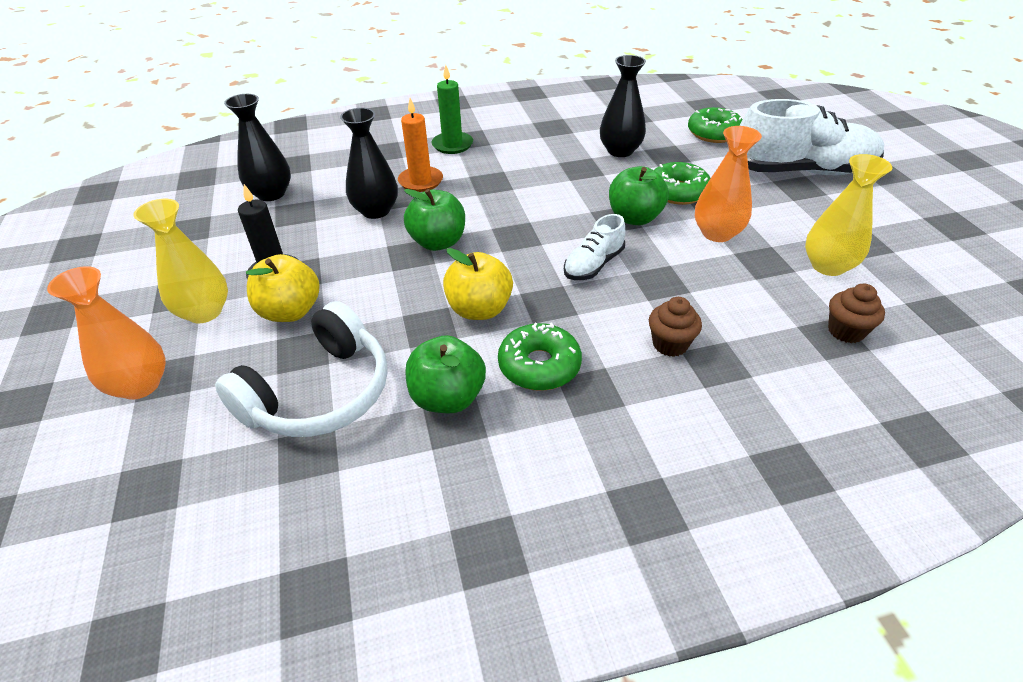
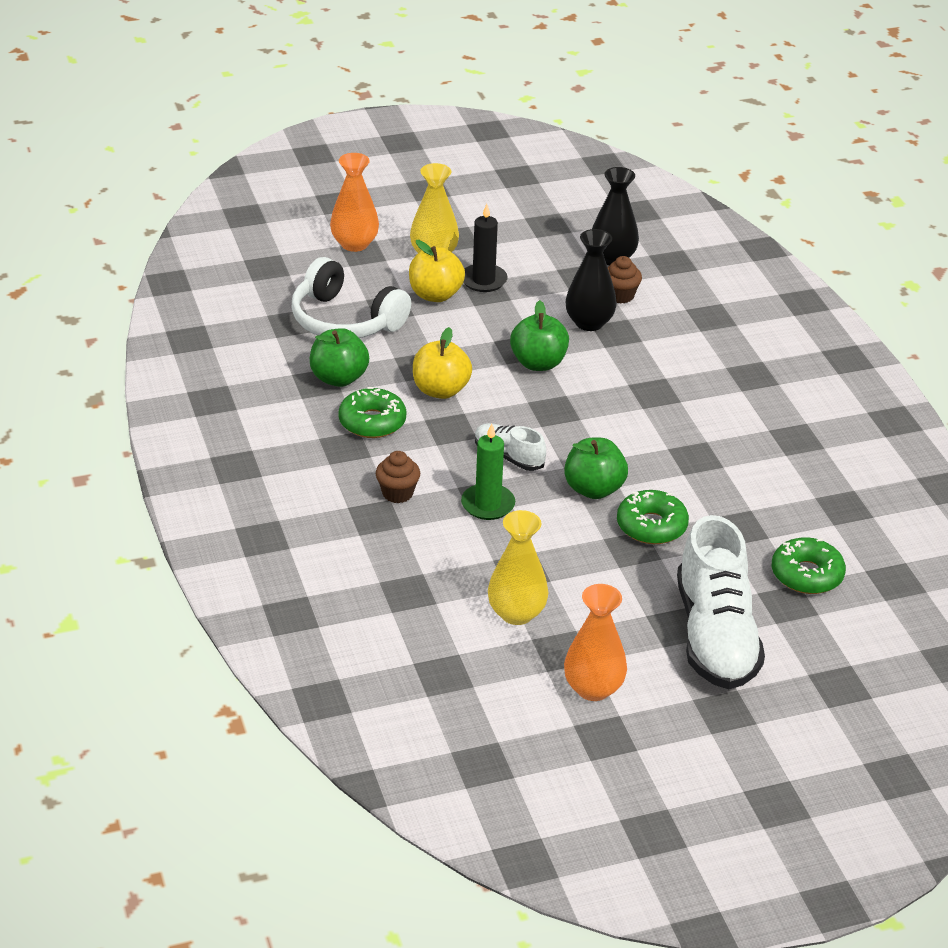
camera: 85 degrees right, 5 degrees down
orange candle [398,98,443,192] -> none
green candle [432,65,473,154] -> green candle moved to [461,423,515,520]
black vase [600,55,646,157] -> none
orange vase [695,126,762,242] -> orange vase moved to [564,584,627,701]
brown cupcake [828,284,885,343] -> brown cupcake moved to [608,256,642,303]

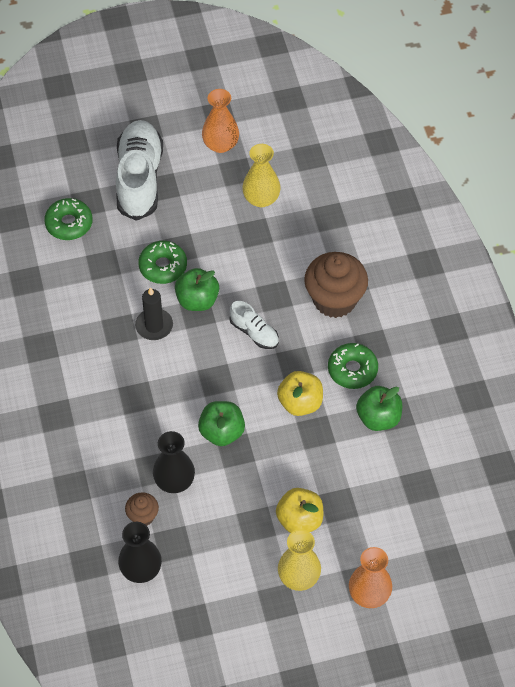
camera: 175 degrees left, 20 degrees up
white headphones [292,257,411,338] -> none
brown cupcake [376,451,420,503] -> brown cupcake [304,252,368,318], size x2.03
green candle [461,423,515,520] -> none
black candle [463,204,507,292] -> black candle moved to [135,287,173,340]

